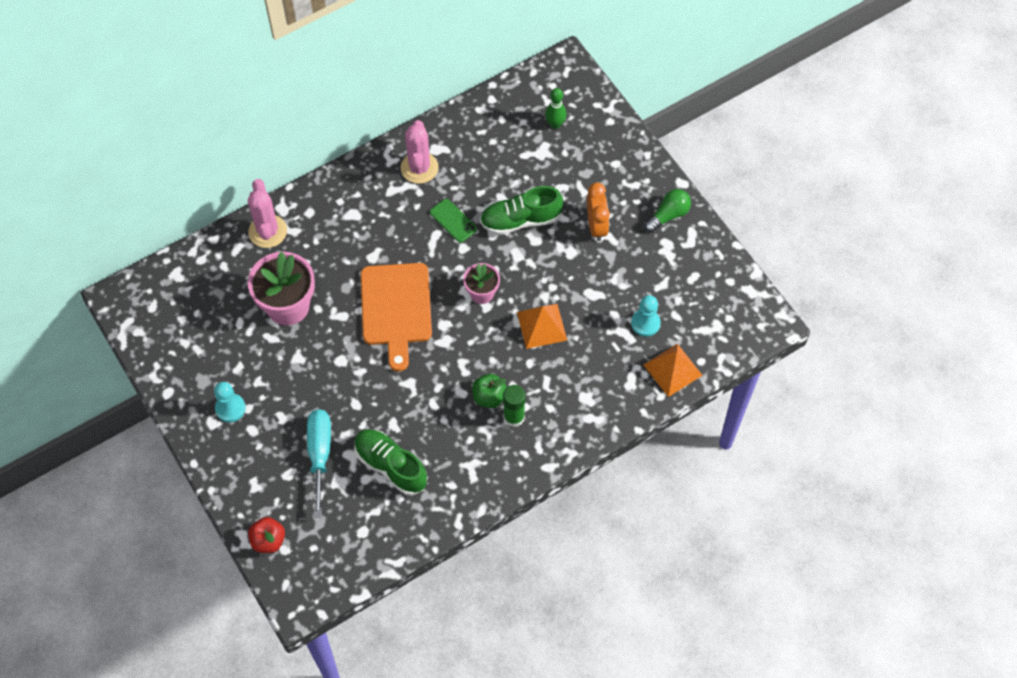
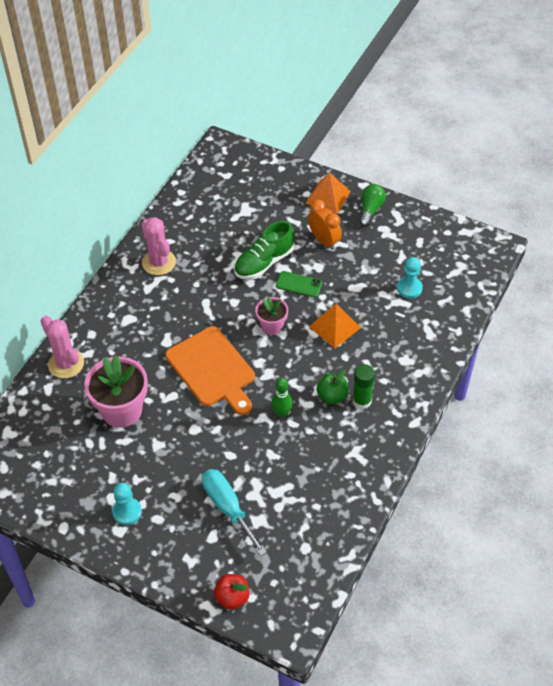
camera: 30 degrees left, 10 degrees down
green shoe [354,429,428,495] -> none
green phone [430,199,477,243] -> green phone moved to [276,271,322,297]
green bowling pin [545,88,567,129] -> green bowling pin moved to [271,378,293,418]
orange pyramid [643,344,703,397] -> orange pyramid moved to [306,172,351,214]

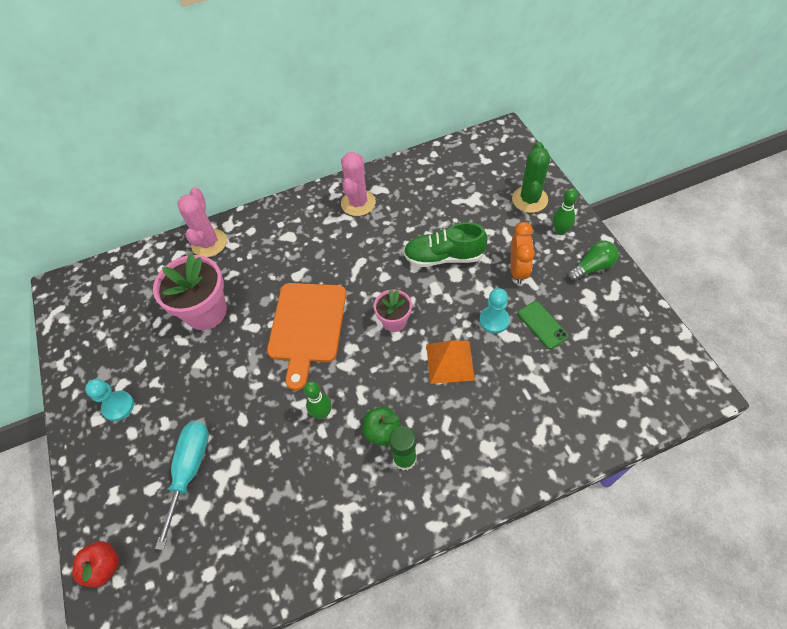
camera: 45 degrees right, 5 degrees up
green phone [276,271,322,297] -> green phone moved to [518,301,568,349]
orange pyramid [306,172,351,214] -> green bowling pin [553,188,578,235]
turquoise pawn [397,257,423,298] -> turquoise pawn moved to [479,288,510,334]
none -> green cactus [512,142,550,213]

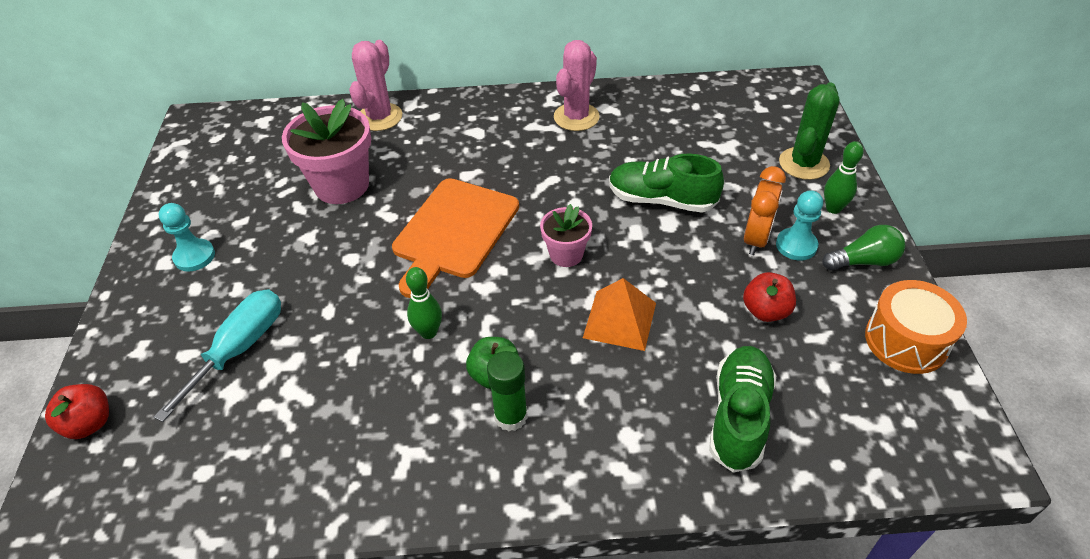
camera: 15 degrees right, 10 degrees down
turquoise pawn [479,288,510,334] -> turquoise pawn moved to [776,190,823,260]
green phone [518,301,568,349] -> red apple [743,272,796,322]
none -> green shoe [709,346,776,473]
none -> orange drum [865,280,967,374]

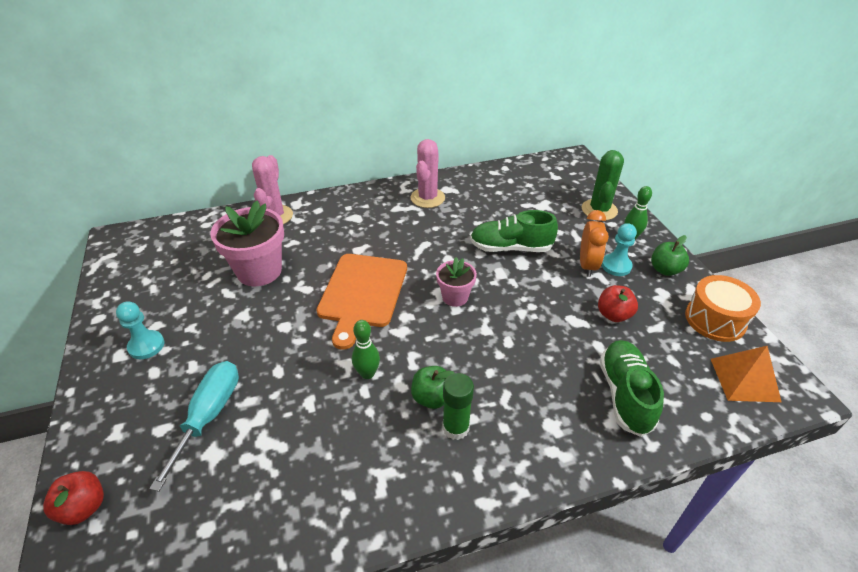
camera: 15 degrees left, 5 degrees down
orange pyramid [583,278,656,351] -> orange pyramid moved to [711,346,781,402]
green light bulb [822,225,905,271] -> green apple [651,235,689,276]

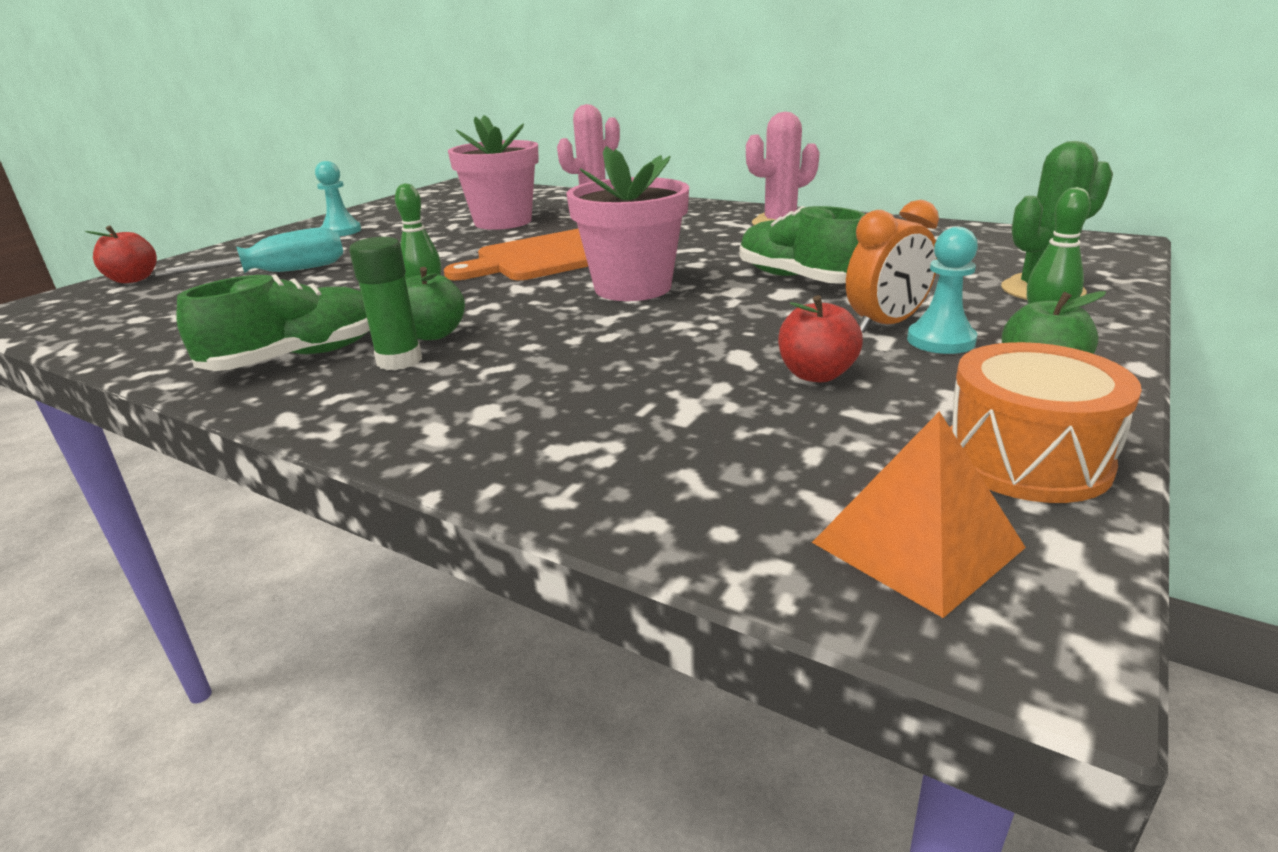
camera: 50 degrees right, 15 degrees down
pink flower pot [436,257,477,307] -> pink flower pot [566,146,689,301], size x1.78
green shoe [600,340,664,437] -> green shoe moved to [177,274,370,371]

